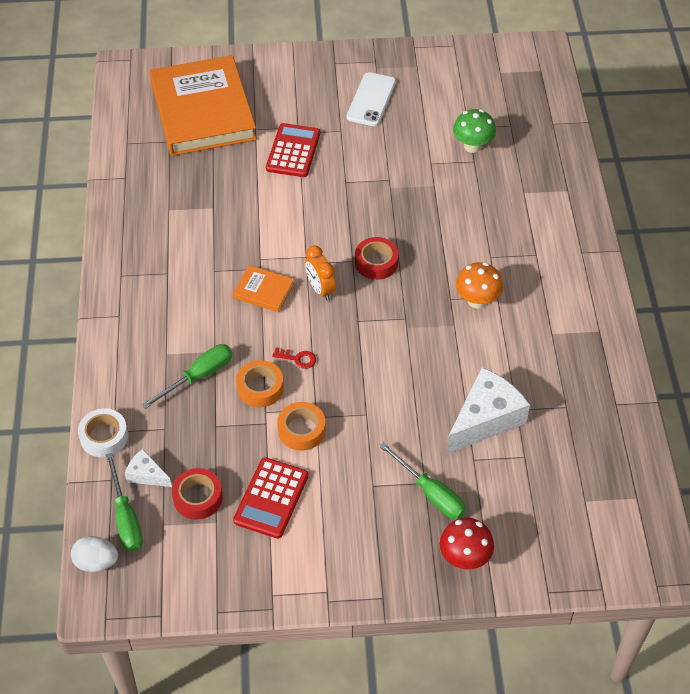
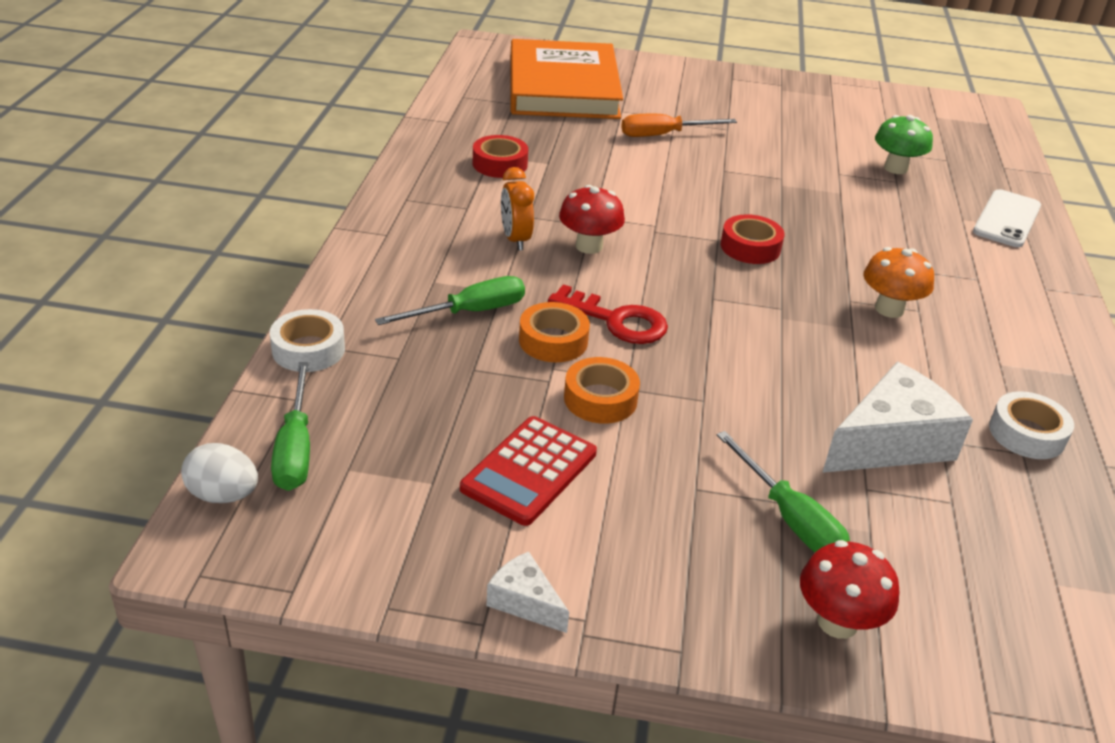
camera: 10 degrees right, 15 degrees down
white cheese [125,449,172,487] -> white cheese moved to [487,551,569,633]
red tape [172,468,223,520] -> red tape moved to [473,135,528,178]
orange book [233,265,294,312] -> red mushroom [559,185,625,254]
red calculator [266,123,320,177] -> orange screwdriver [621,114,737,137]
red key [272,347,316,369] -> red key [548,284,668,344], size x1.92
orange clock [305,245,336,301] -> orange clock moved to [501,167,534,251]
white phone [347,72,396,126] -> white phone moved to [973,189,1041,247]
none -> white tape [989,391,1074,459]

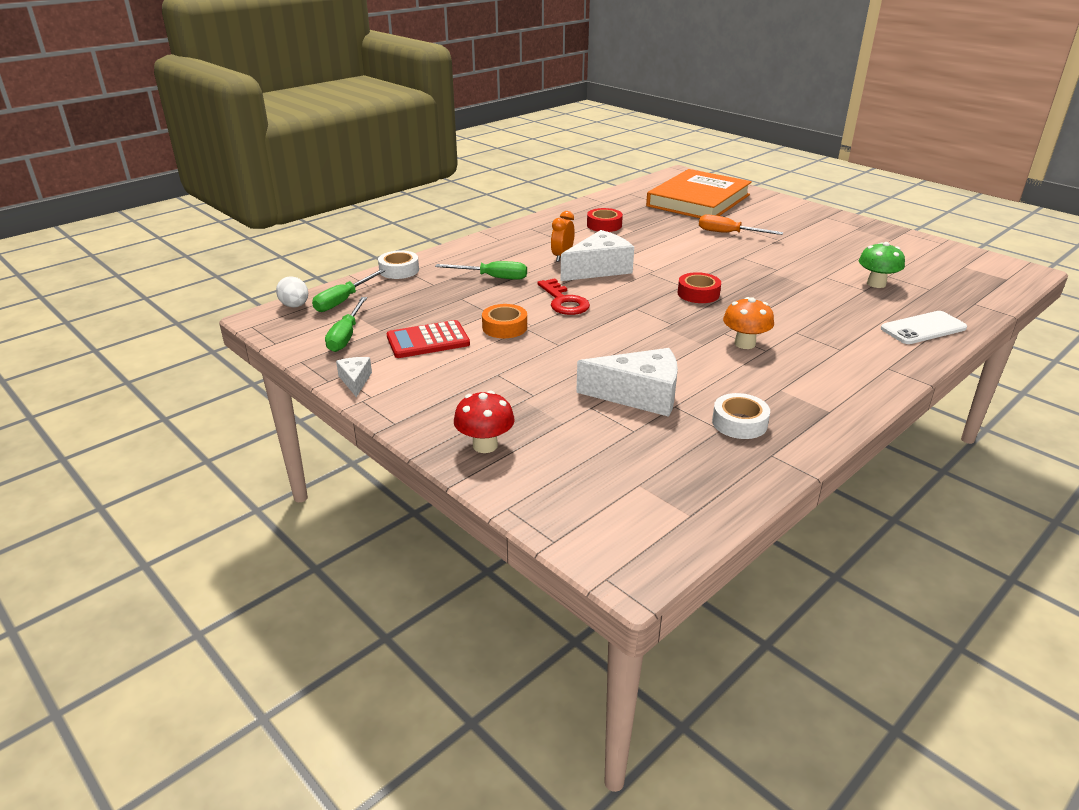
camera: 40 degrees right, 5 degrees down
orange tape [519,302,590,362] -> none
red mushroom [559,185,625,254] -> white cheese [561,230,634,281]
green screwdriver [717,431,850,553] -> green screwdriver moved to [325,297,367,352]

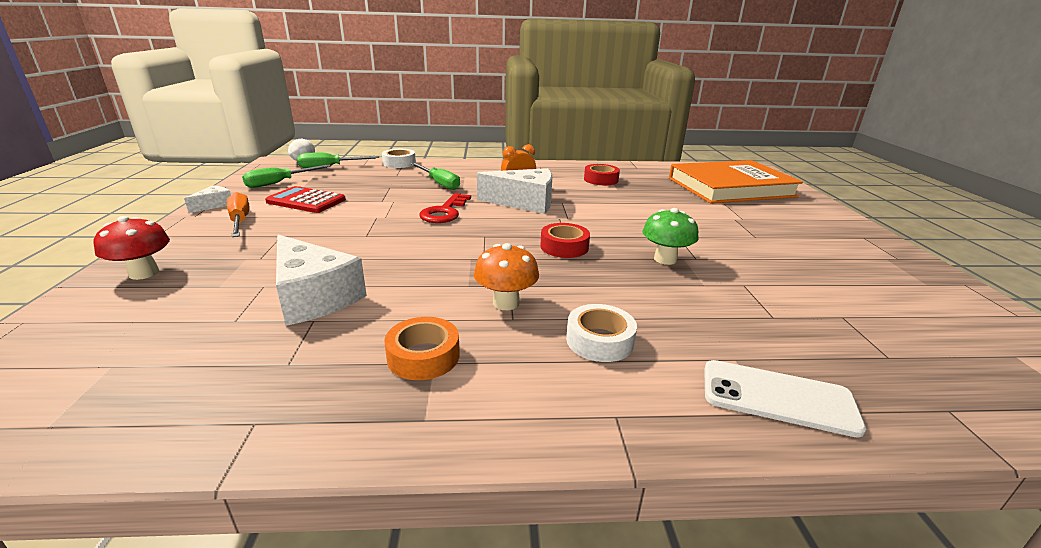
camera: 40 degrees right, 5 degrees down
orange tape [482,304,527,338] -> orange tape moved to [384,317,460,380]
orange screwdriver [699,214,783,235] -> orange screwdriver moved to [227,192,249,237]
white tape [712,393,770,439] -> white tape moved to [566,304,637,362]
green mushroom [859,242,905,288] -> green mushroom moved to [643,208,699,265]

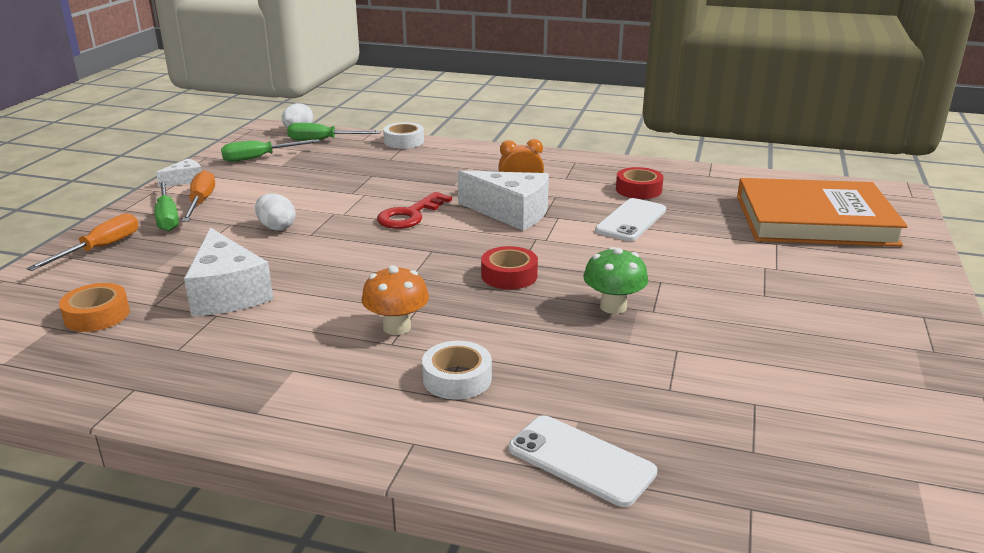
camera: 20 degrees right, 0 degrees up
red mushroom [94,216,170,280] -> orange screwdriver [26,213,139,271]
red calculator [265,186,346,213] -> none
orange tape [384,317,460,380] -> orange tape moved to [59,283,130,332]
green screwdriver [411,163,460,190] -> green screwdriver moved to [155,181,179,231]
none -> white egg [255,193,296,231]
none -> white phone [595,198,666,241]

